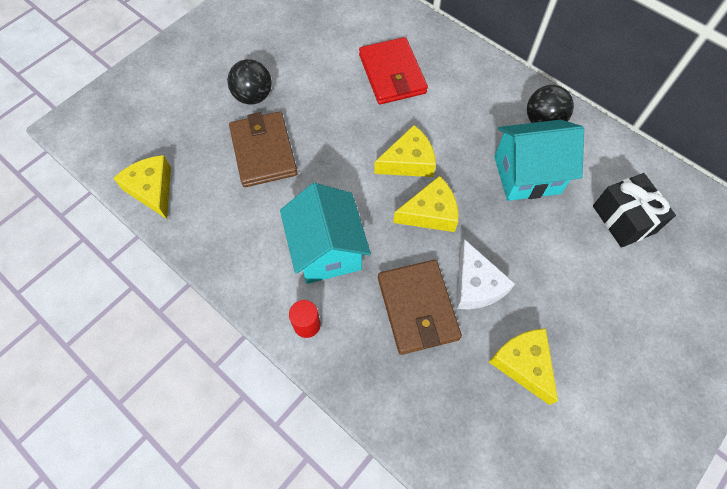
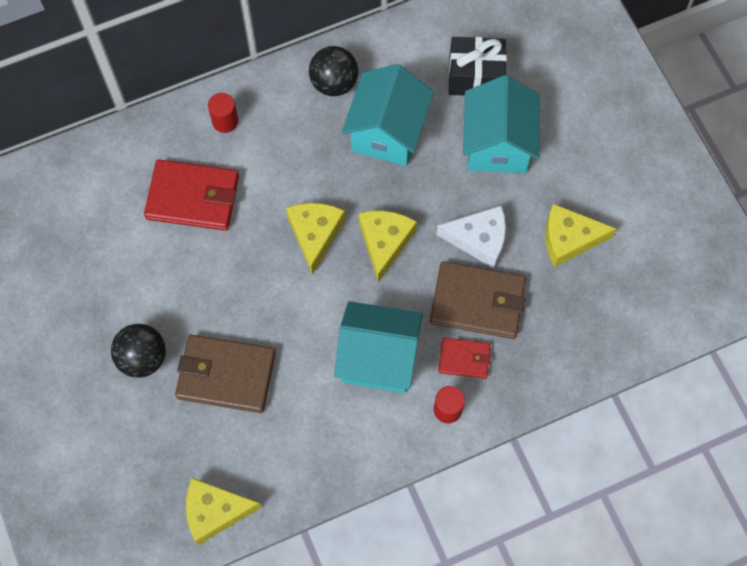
camera: 65 degrees left, 5 degrees up
none -> red cylinder [208,93,238,133]
none -> red wallet [438,338,491,379]
none -> turquoise house [463,75,540,173]

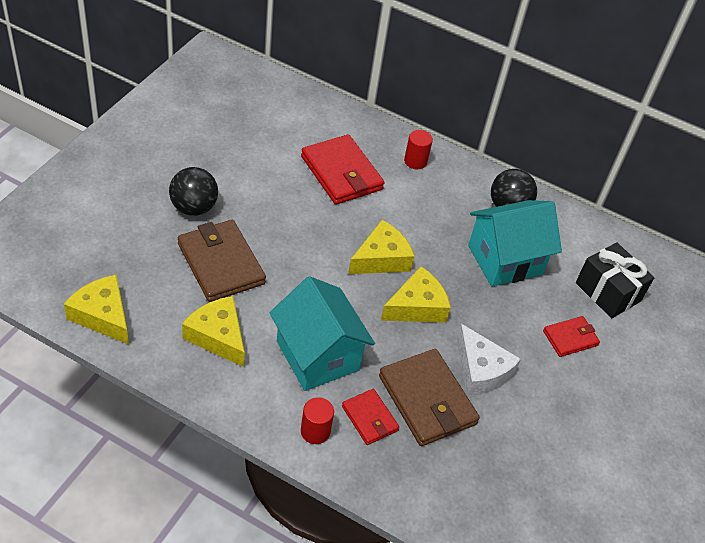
camera: 45 degrees right, 20 degrees down
turquoise house [463,75,540,173] -> red wallet [543,316,600,357]
yellow cheese [545,204,617,267] -> yellow cheese moved to [182,296,245,367]

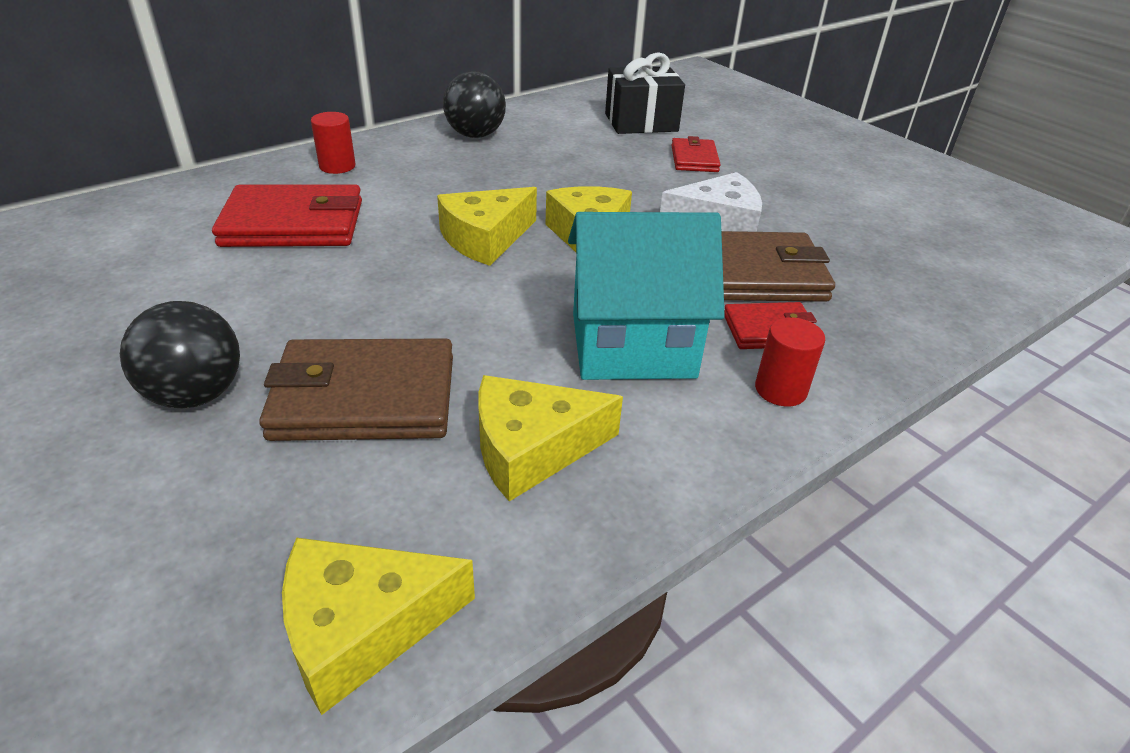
camera: 60 degrees left, 10 degrees down
yellow cheese [348,220,415,274] -> yellow cheese turned 120 degrees counterclockwise [437,187,537,266]
turquoise house [468,200,562,287] -> none

